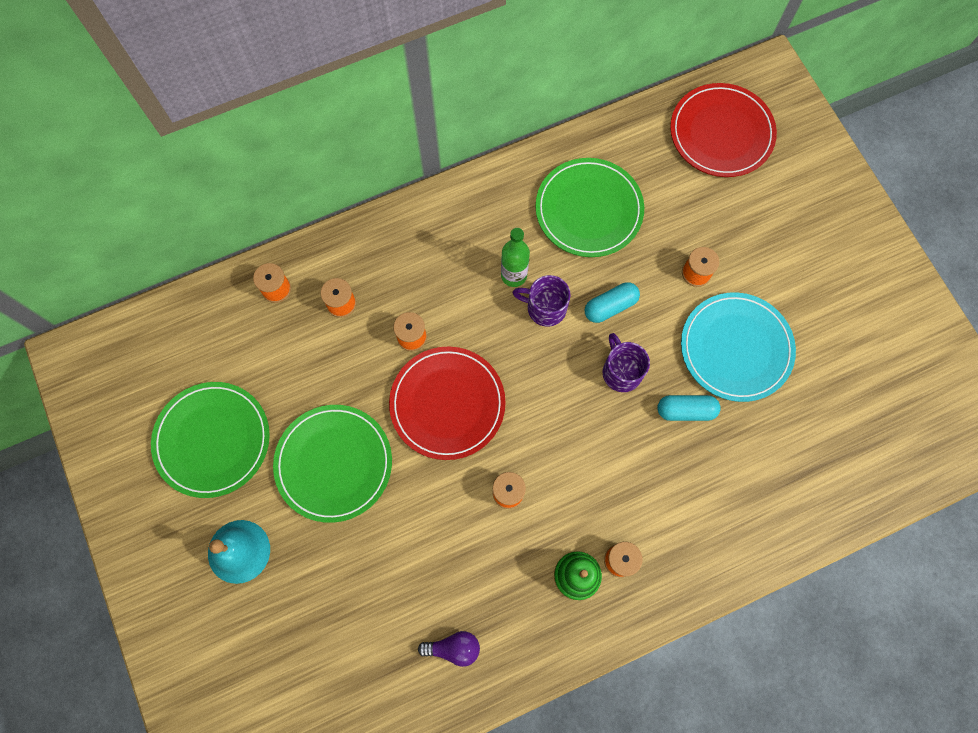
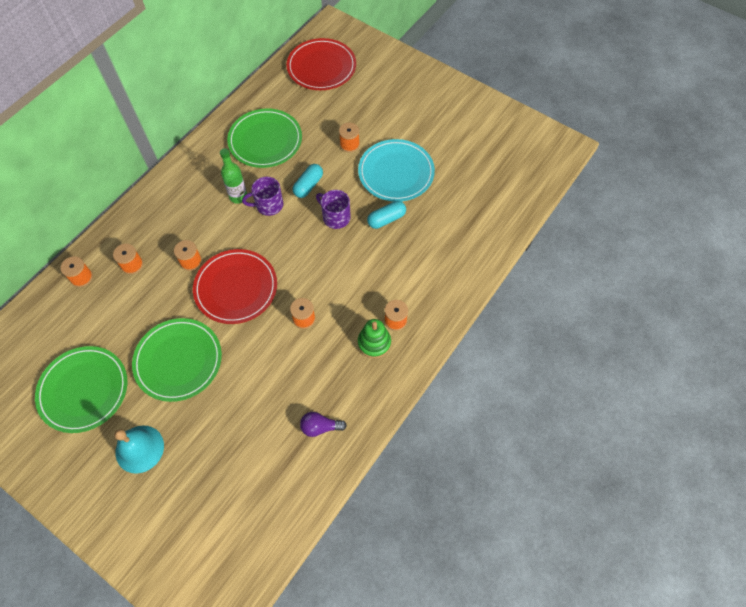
camera: 30 degrees left, 10 degrees down
purple light bulb [418,631,480,667] -> purple light bulb turned 150 degrees counterclockwise [300,412,347,437]

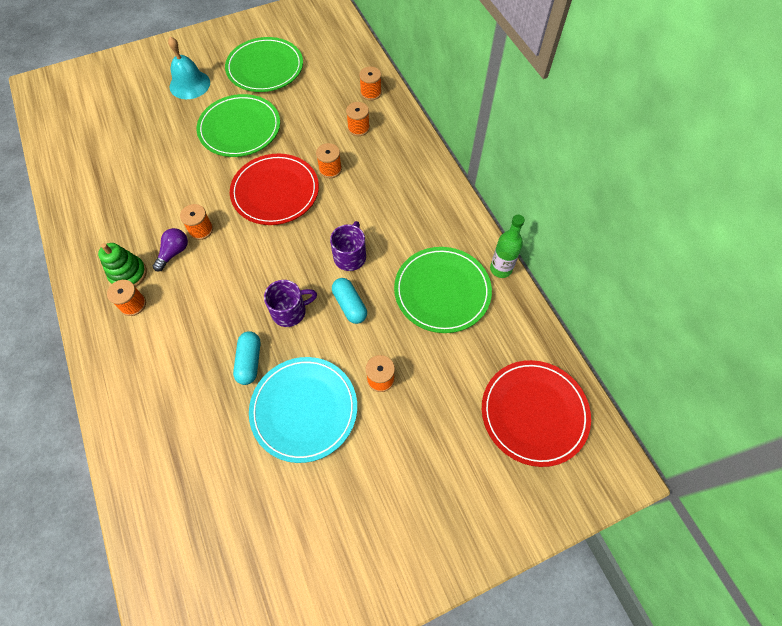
camera: 120 degrees right, 0 degrees up
green bottle [220,148,247,204] -> green bottle moved to [490,215,525,278]
purple light bulb [300,412,347,437] -> purple light bulb moved to [153,228,188,272]

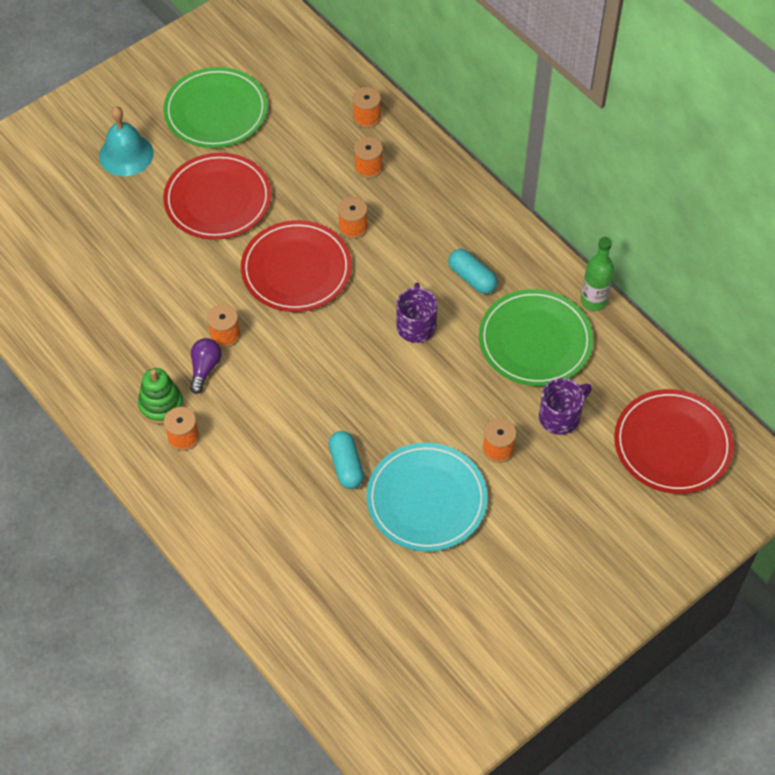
camera: 15 degrees left, 5 degrees down
green plate [197,94,280,157] -> red plate [163,153,272,240]
purple mug [264,280,317,327] -> purple mug moved to [539,378,592,435]
turquoise capsule [332,278,367,324] -> turquoise capsule moved to [448,249,497,294]

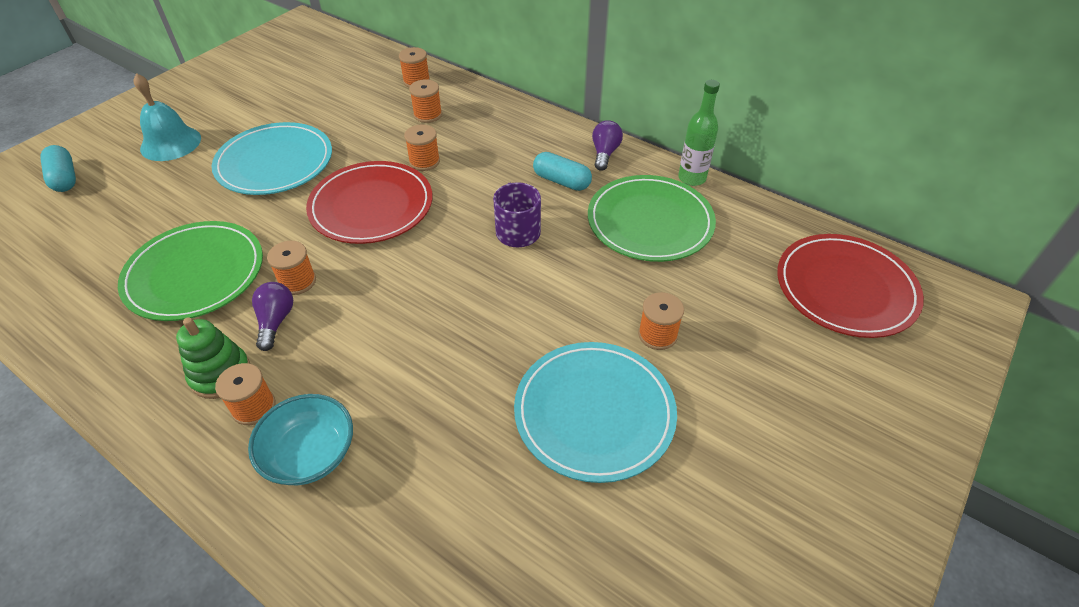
camera: 15 degrees left, 10 degrees down
green plate [163,67,268,148] -> green plate moved to [118,221,263,321]
red plate [163,153,272,240] -> turquoise plate [212,122,332,195]
turquoise capsule [329,431,364,489] -> turquoise capsule moved to [40,145,76,192]
purple mug [539,378,592,435] -> none
none -> turquoise bowl [248,394,353,485]
none -> purple light bulb [592,120,623,170]

